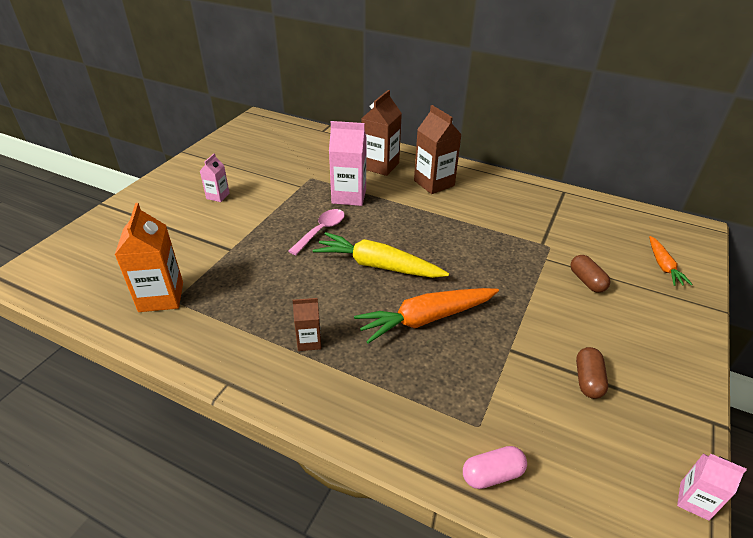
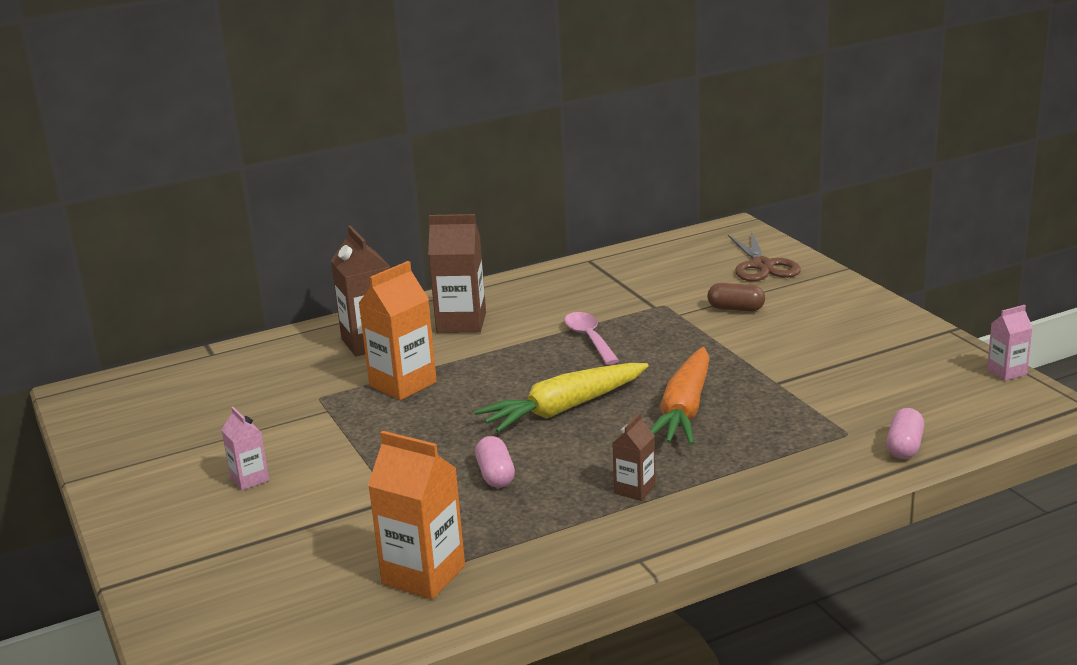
camera: 50 degrees left, 15 degrees down
pink spoon [288,209,345,255] -> pink spoon moved to [564,312,619,365]
pink carton [329,121,367,206] -> orange carton [359,261,437,400]
brown capsule [576,347,608,399] -> none
orange carrot [649,236,693,286] -> brown scissors [728,231,801,281]
none -> pink capsule [475,436,515,488]

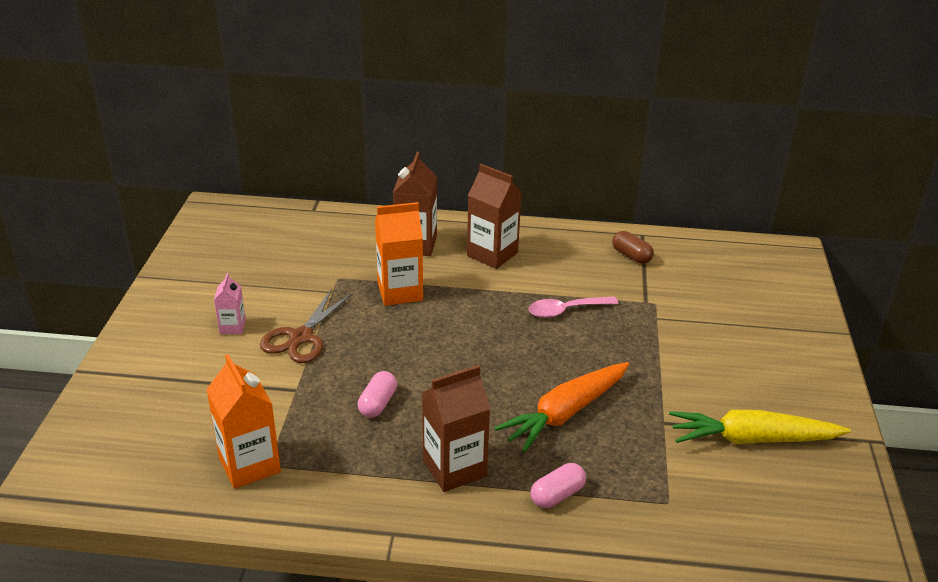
camera: 30 degrees right, 10 degrees up
yellow carrot [474,363,649,433] -> yellow carrot moved to [669,410,851,444]
pink spoon [564,312,619,365] -> pink spoon turned 120 degrees counterclockwise [528,296,618,318]
brown carton [612,413,656,501] -> brown carton [422,365,490,492], size x1.83
brown capsule [708,283,765,311] -> brown capsule moved to [612,231,654,264]
brown scissors [728,231,801,281] -> brown scissors moved to [260,288,353,363]
pink capsule [886,408,924,459] -> pink capsule moved to [531,463,586,508]
pink carton [987,305,1033,381] -> none

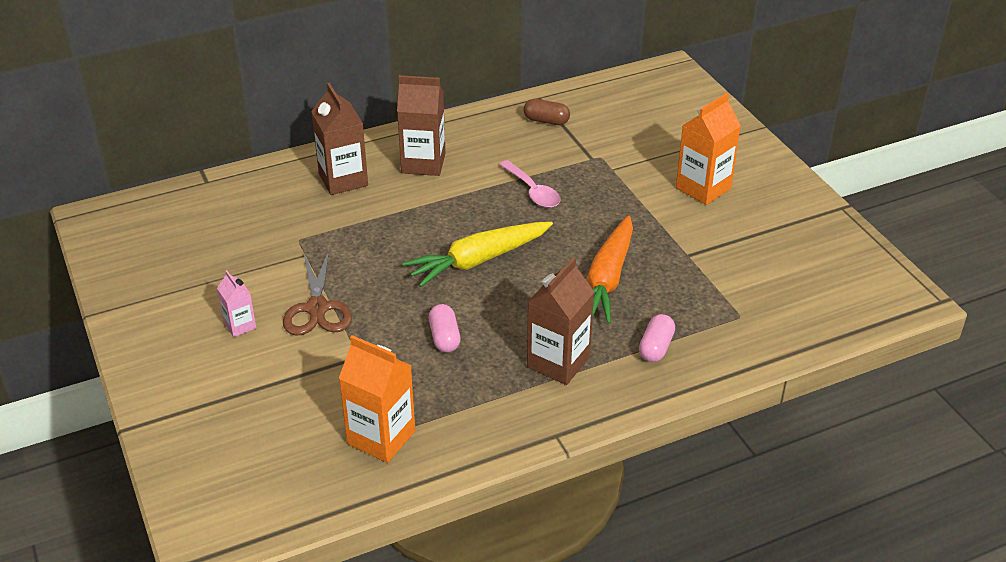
camera: 30 degrees left, 5 degrees up
orange carton [375,202,423,306] -> orange carton moved to [676,93,741,205]
pink spoon [528,296,618,318] -> pink spoon turned 75 degrees counterclockwise [499,160,560,208]
yellow carrot [669,410,851,444] -> yellow carrot moved to [402,222,553,287]

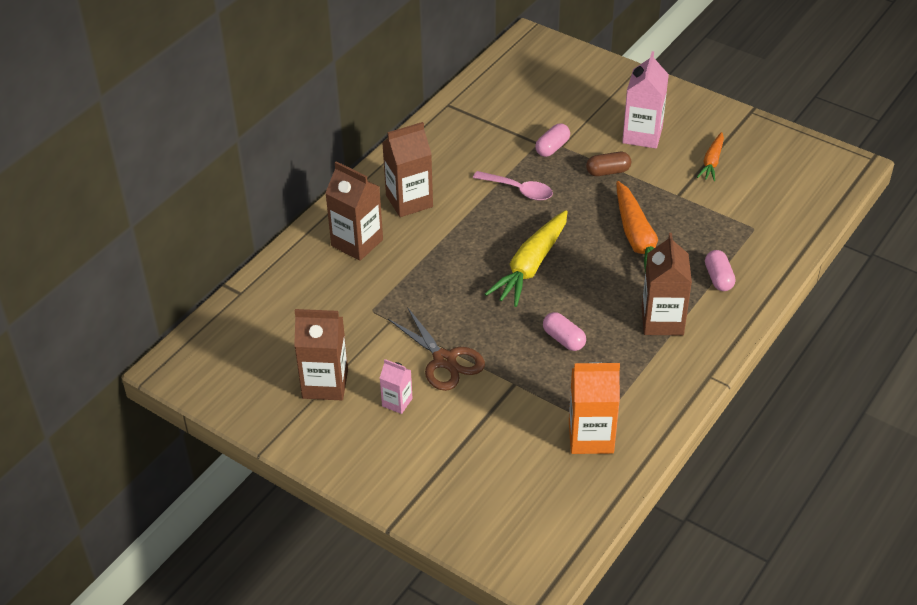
camera: 30 degrees left, 5 degrees up
brown capsule [523,99,570,125] -> brown capsule moved to [586,152,631,176]
orange carton [676,93,741,205] -> pink carton [622,51,669,149]
none -> brown carton [294,309,348,400]
none -> pink capsule [535,123,570,157]
none -> orange carrot [697,132,724,181]

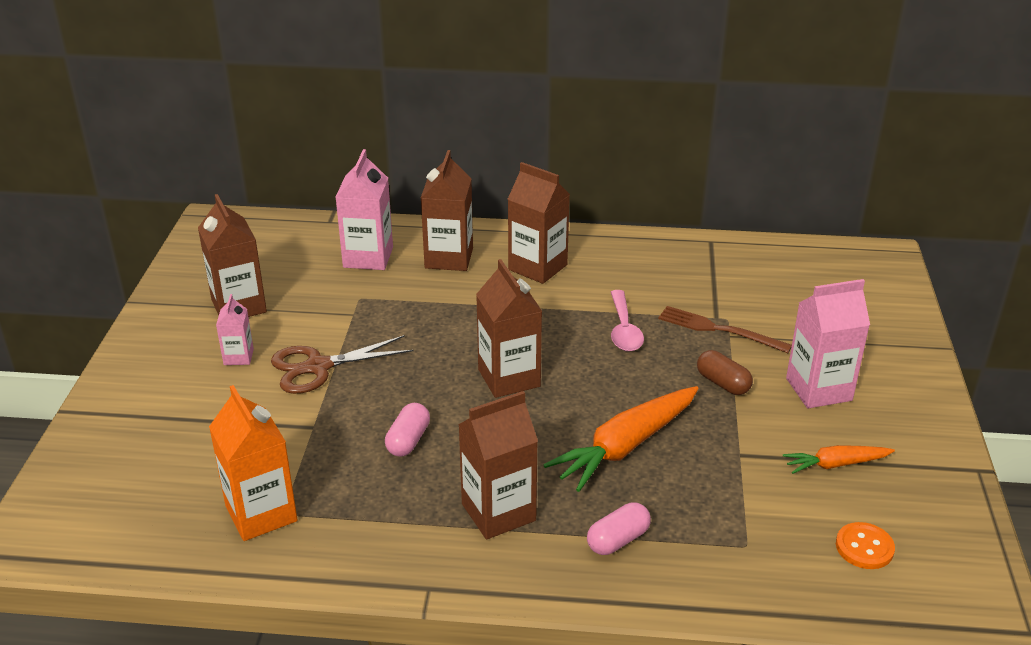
camera: 60 degrees right, 10 degrees down
brown scissors [388,307,485,391] -> brown scissors turned 45 degrees clockwise [271,335,413,394]
yellow carrot [485,210,568,307] -> brown carton [476,259,542,398]
pink capsule [535,123,570,157] -> brown fork [658,306,792,353]
none -> pink carton [336,149,393,270]
none -> orange button [836,522,895,569]

